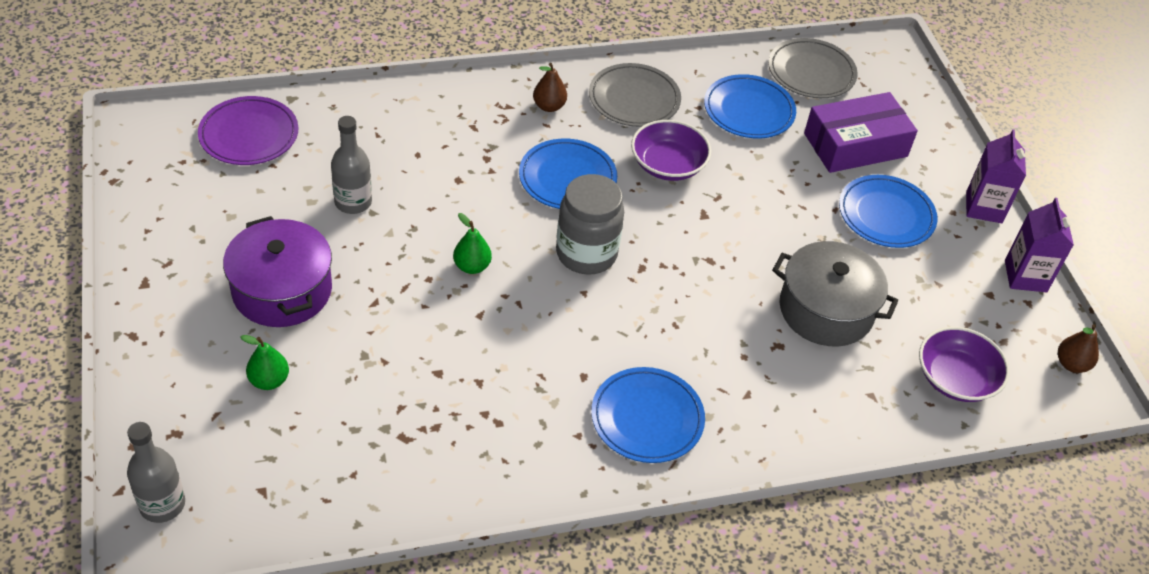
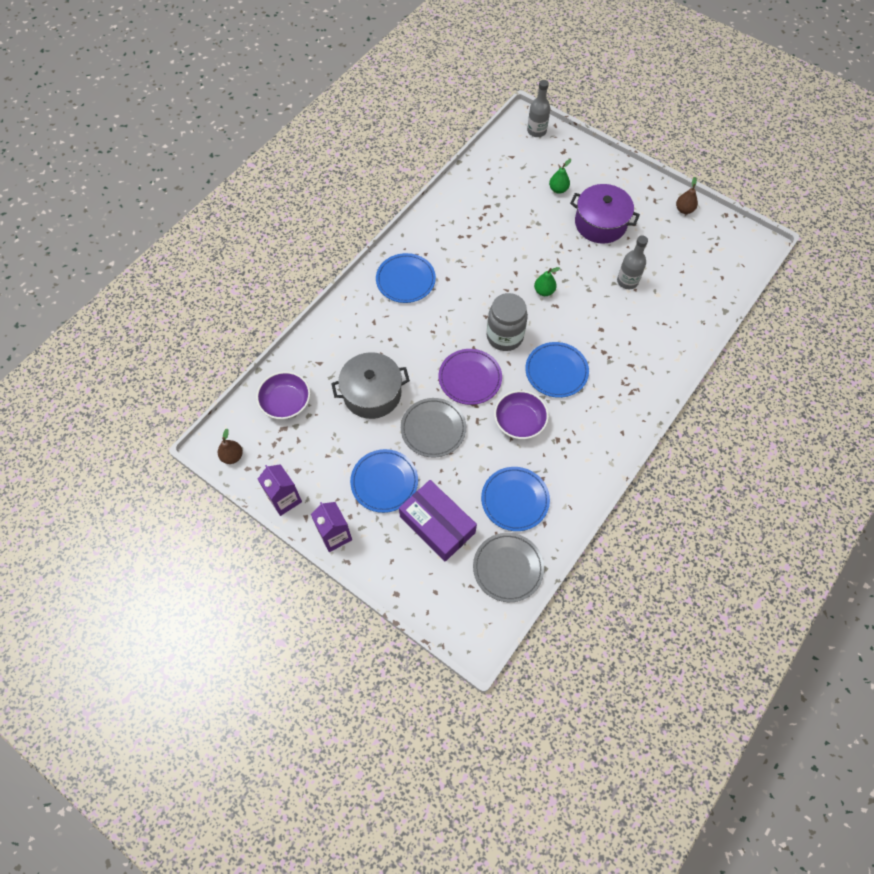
camera: 145 degrees right, 15 degrees up
purple plate [198,96,298,165] -> purple plate moved to [438,349,502,405]
brown pear [533,63,567,112] -> brown pear moved to [676,177,698,214]
grey plate [589,63,681,127] -> grey plate moved to [401,398,466,458]
purple box [804,92,918,173] -> purple box turned 75 degrees counterclockwise [399,480,477,562]

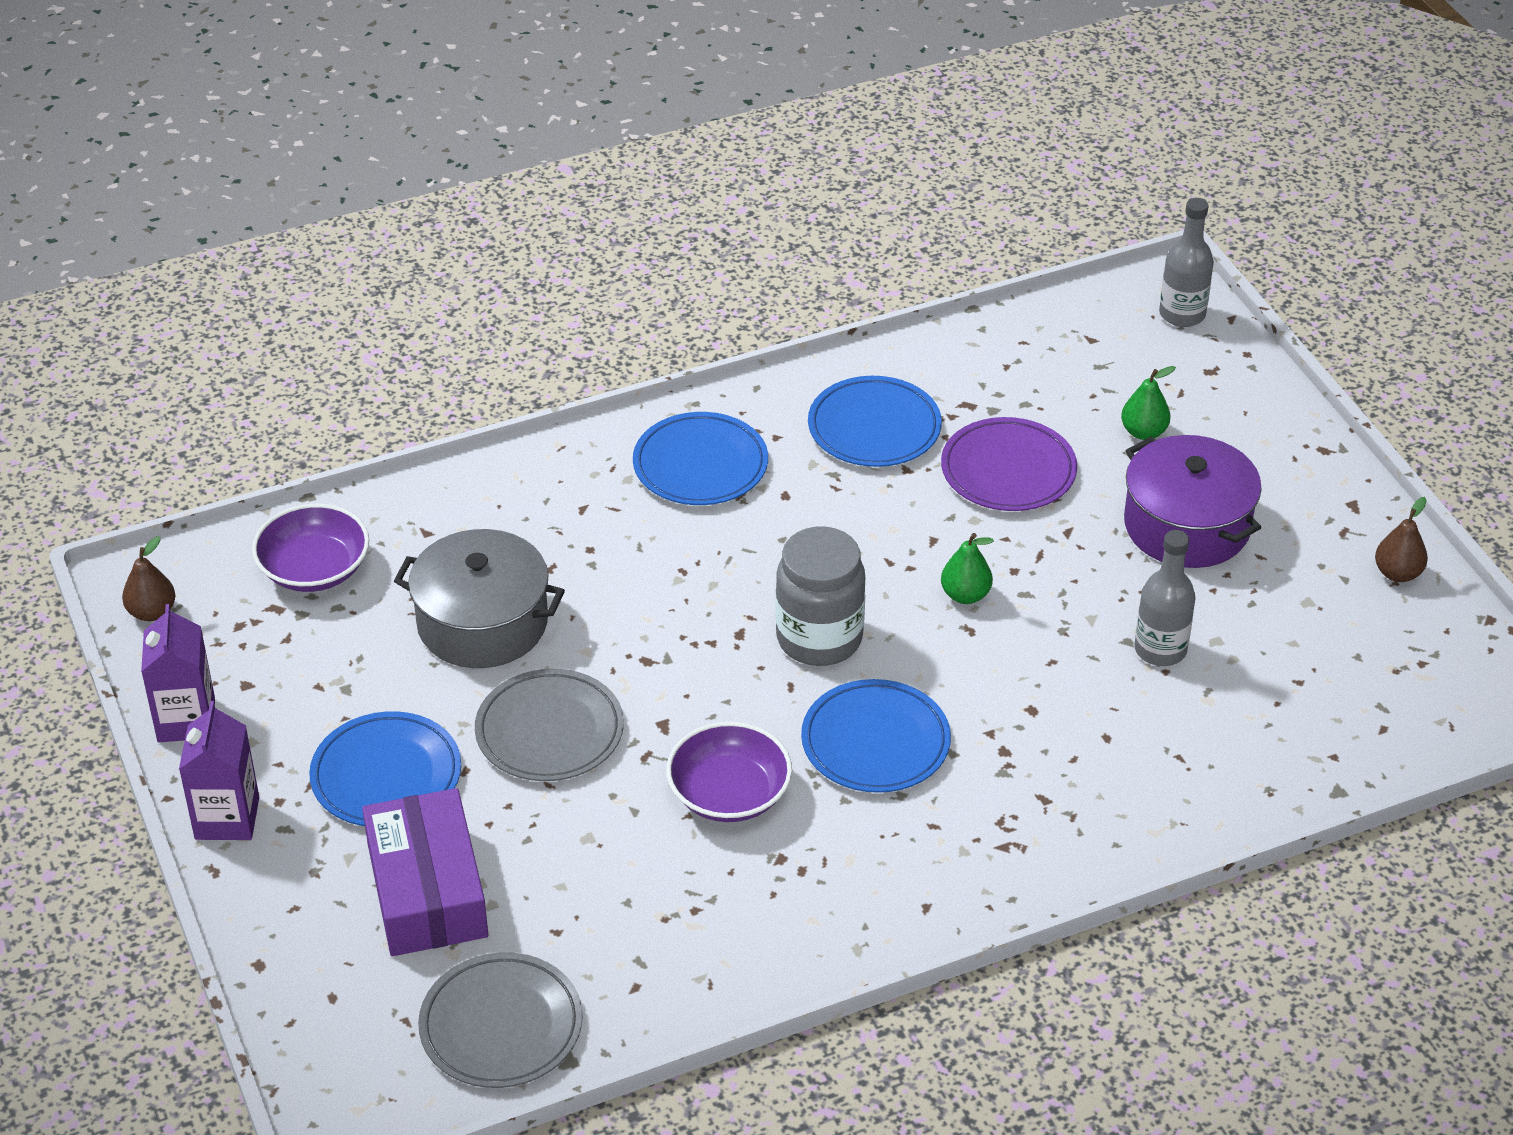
camera: 30 degrees right, 20 degrees down
purple plate [438,349,502,405] -> purple plate moved to [941,417,1077,511]
blue plate [481,467,550,531] -> blue plate moved to [808,376,942,467]

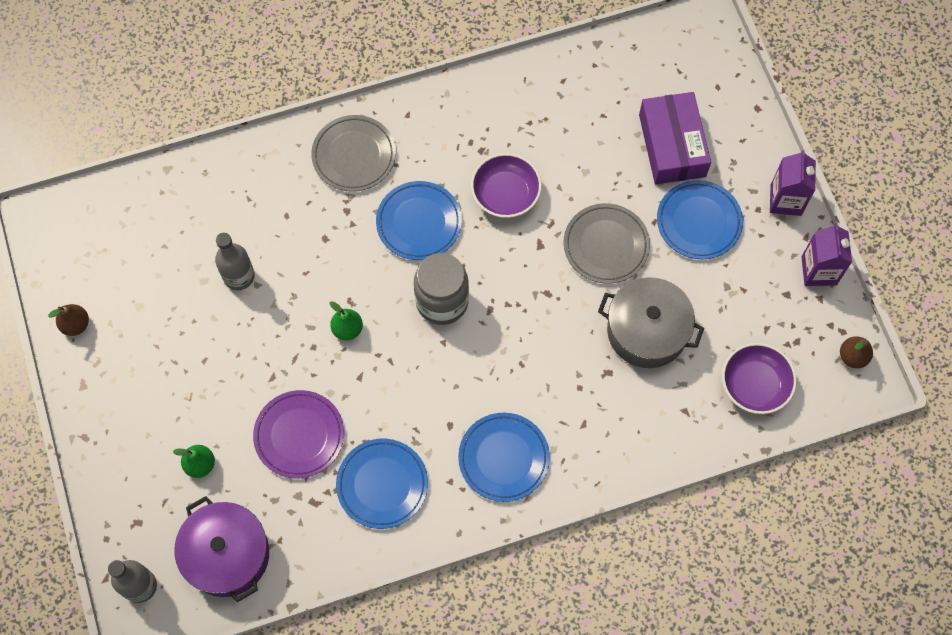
camera: 175 degrees left, 25 degrees up
grey plate [418,952,583,1088] -> grey plate moved to [311,115,396,192]
purple pot [1124,435,1262,568] -> purple pot moved to [174,496,269,602]

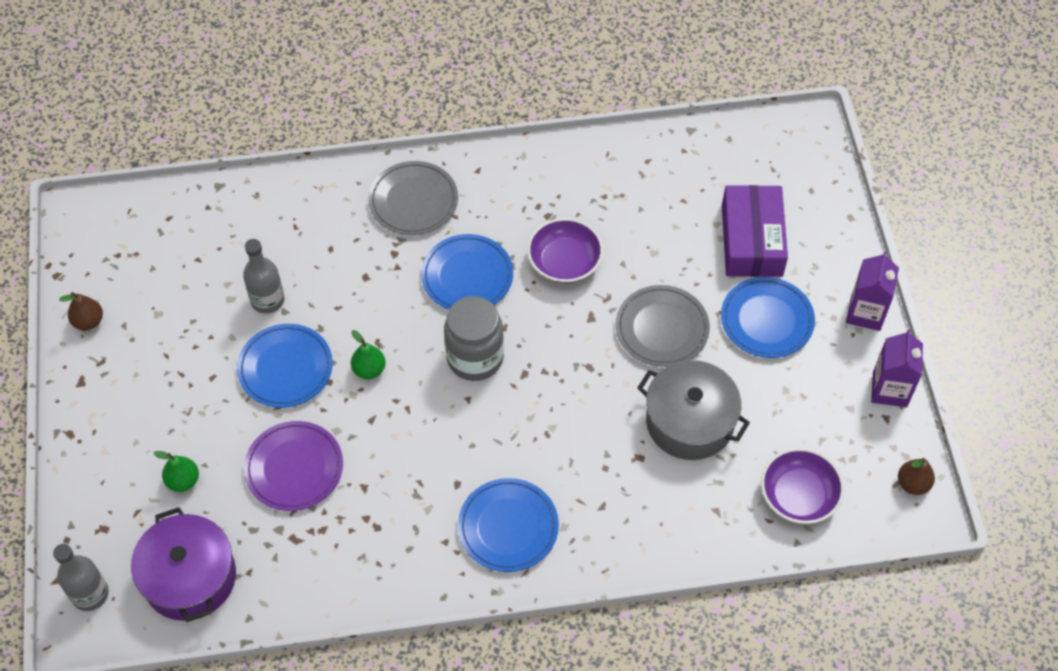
camera: 10 degrees right, 10 degrees down
blue plate [336,439,428,529] -> blue plate moved to [237,324,333,408]

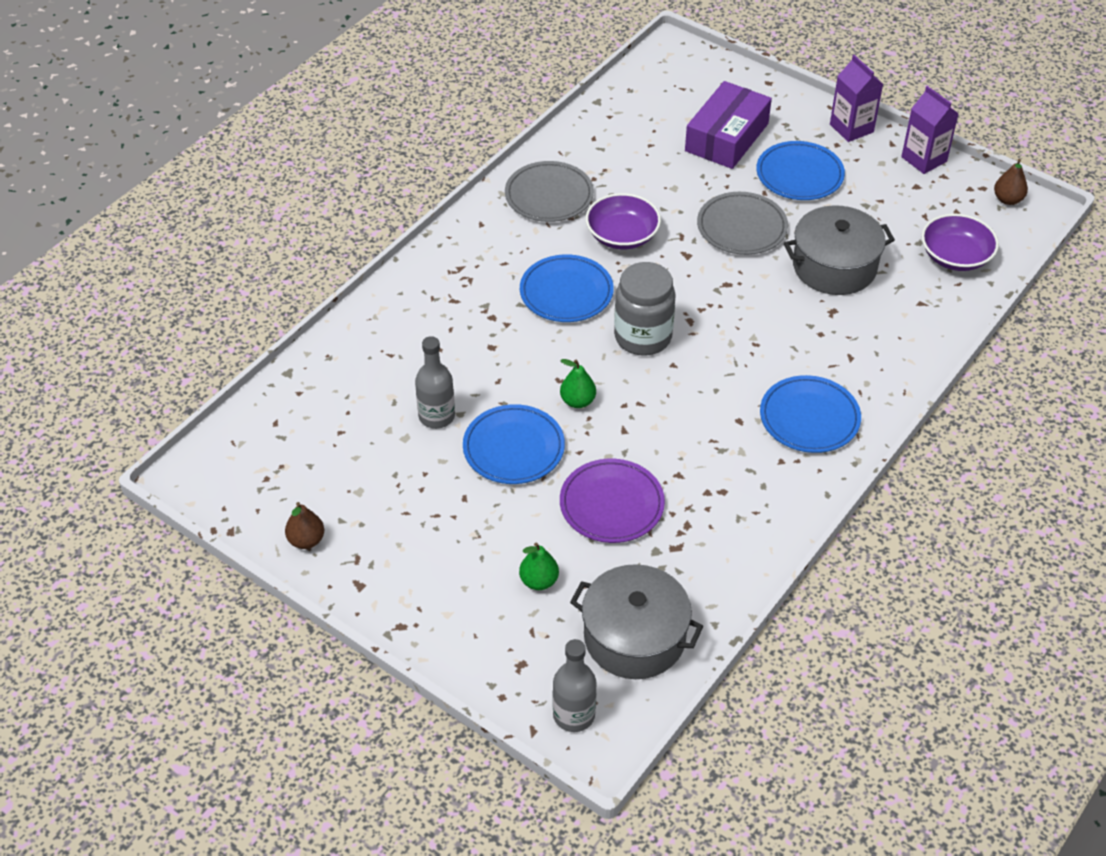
camera: 45 degrees left, 10 degrees down
purple pot [131,507,236,622] -> grey pot [570,564,703,679]
grey plate [369,161,458,235] -> grey plate moved to [505,161,594,222]
purple box [722,185,788,277] -> purple box turned 75 degrees clockwise [685,81,772,169]

